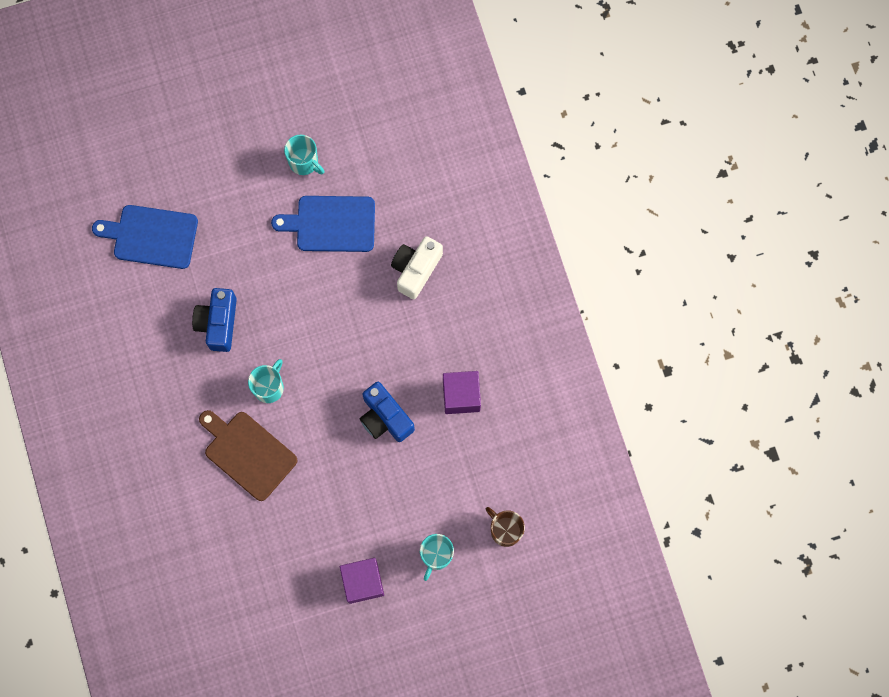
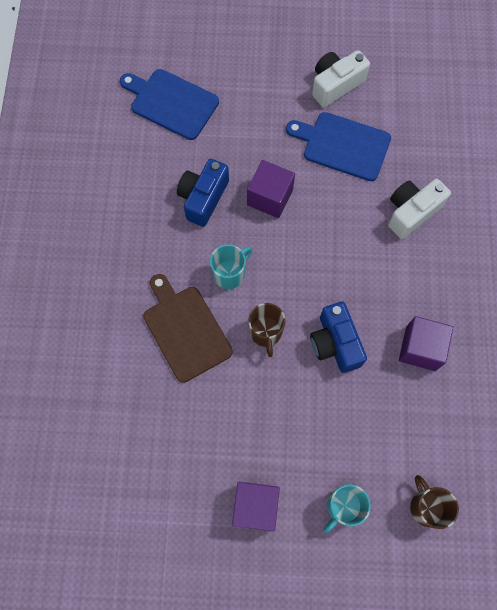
camera: 20 degrees right, 5 degrees down
turquoise mug [284,135,324,175] -> white camera [312,50,370,107]
none -> purple cube [247,160,295,218]
none -> brown mug [248,303,285,357]

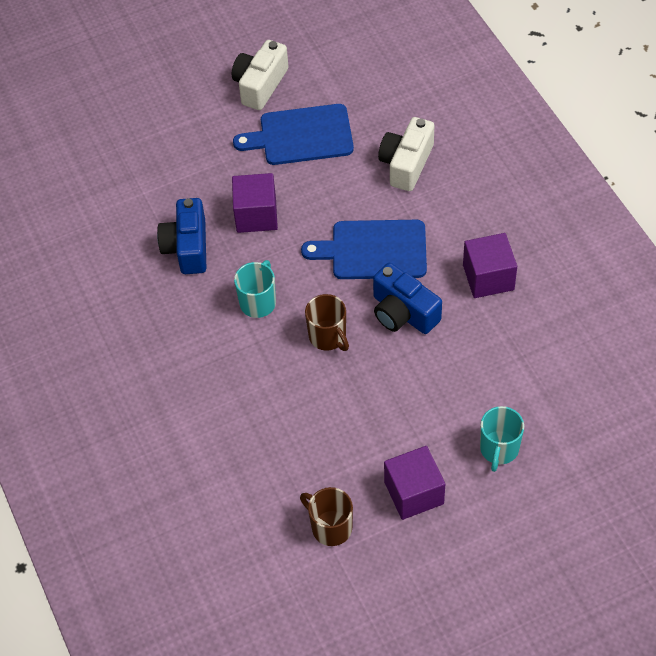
camera: 25 degrees left, 15 degrees down
blue cutting board [120,69,219,140] -> blue cutting board moved to [301,220,427,279]
brown cutting board [143,274,233,383] -> none
brown mug [410,475,459,529] -> brown mug moved to [300,487,353,546]

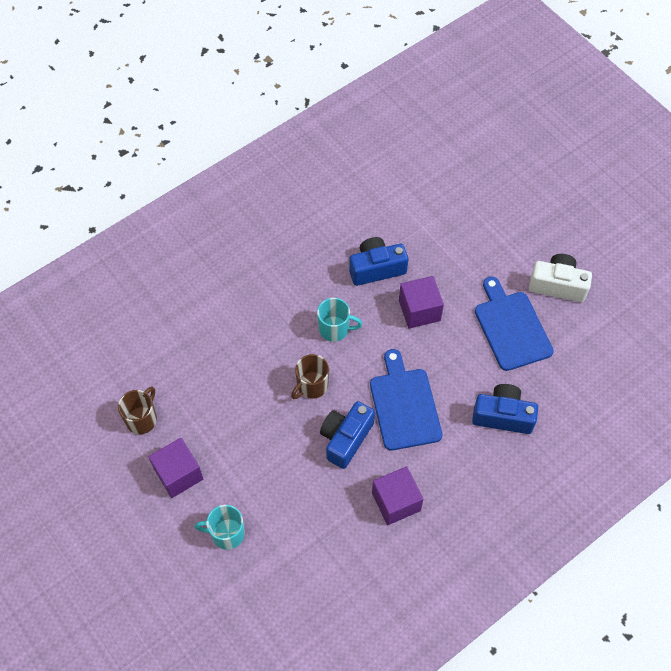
camera: 75 degrees right, 5 degrees up
white camera [378,117,434,191] -> blue camera [472,384,538,434]

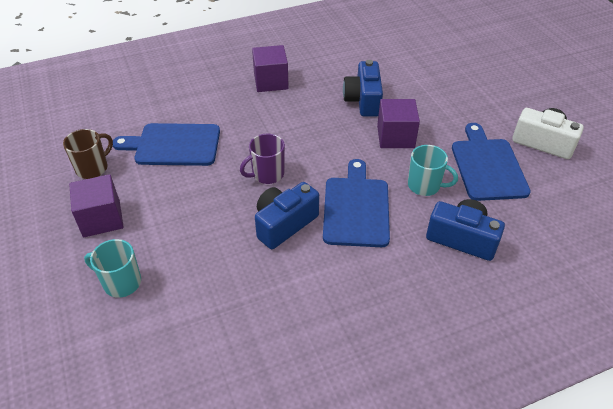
camera: 15 degrees right, 15 degrees down
brown mug [291,354,329,399] -> purple mug [240,134,285,184]
turquoise mug [317,298,362,342] -> turquoise mug moved to [408,145,458,196]
blue camera [349,237,408,286] -> blue camera turned 90 degrees counterclockwise [343,60,383,116]
purple cube [372,466,423,525] -> purple cube moved to [252,45,289,92]
none -> blue cutting board [113,123,220,166]

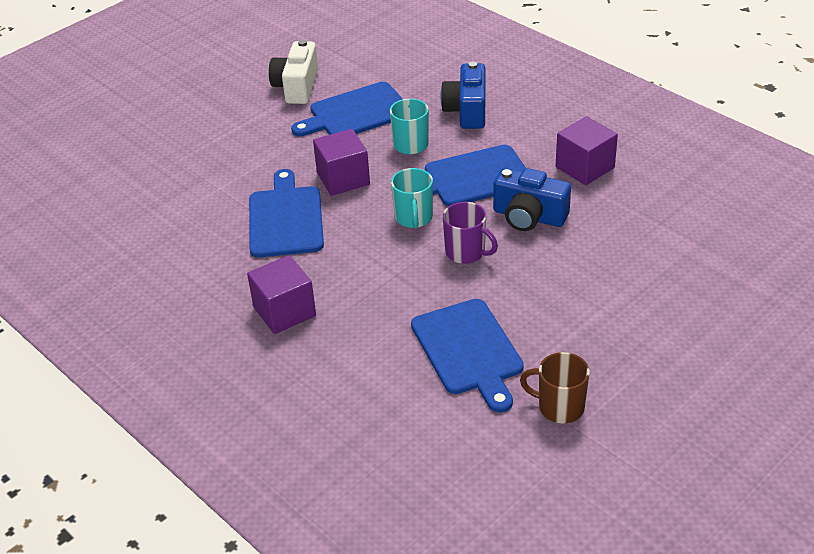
camera: 110 degrees left, 5 degrees down
purple cube [69,174,124,237] -> purple cube moved to [556,116,618,185]
turquoise mug [84,239,141,298] -> turquoise mug moved to [391,168,433,228]
blue camera [343,60,383,116] -> blue cutting board [249,169,324,258]

